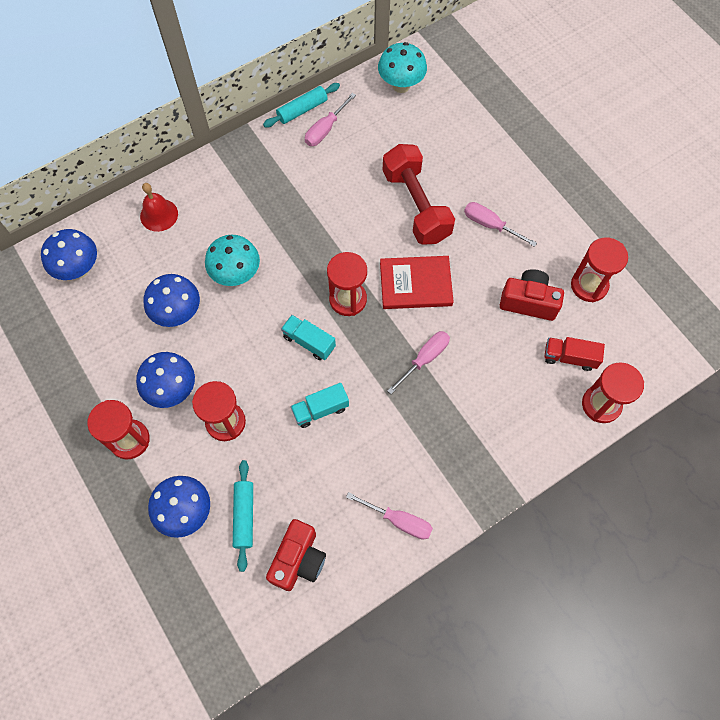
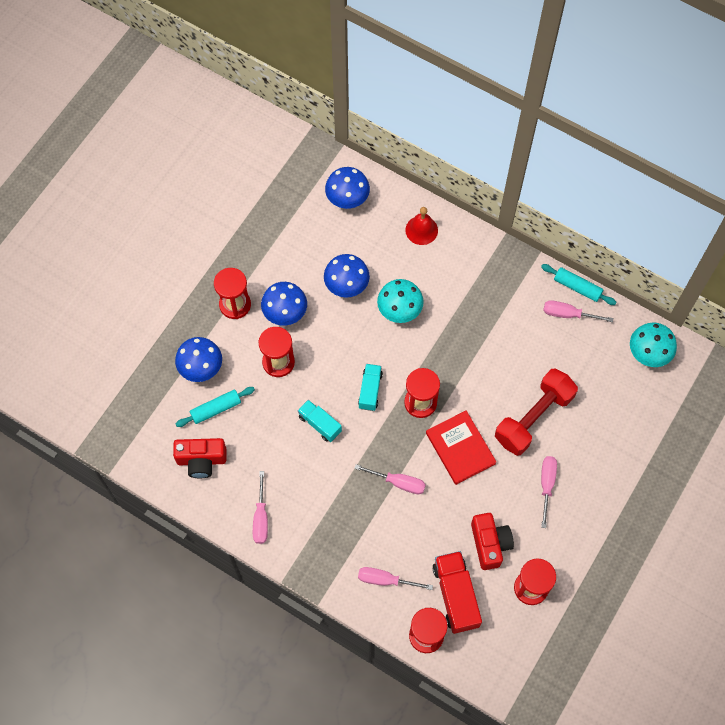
camera: 65 degrees right, 0 degrees up
red truck [545,337,605,371] -> red truck [432,551,482,634], size x1.59
none -> pink screwdriver [358,567,433,590]

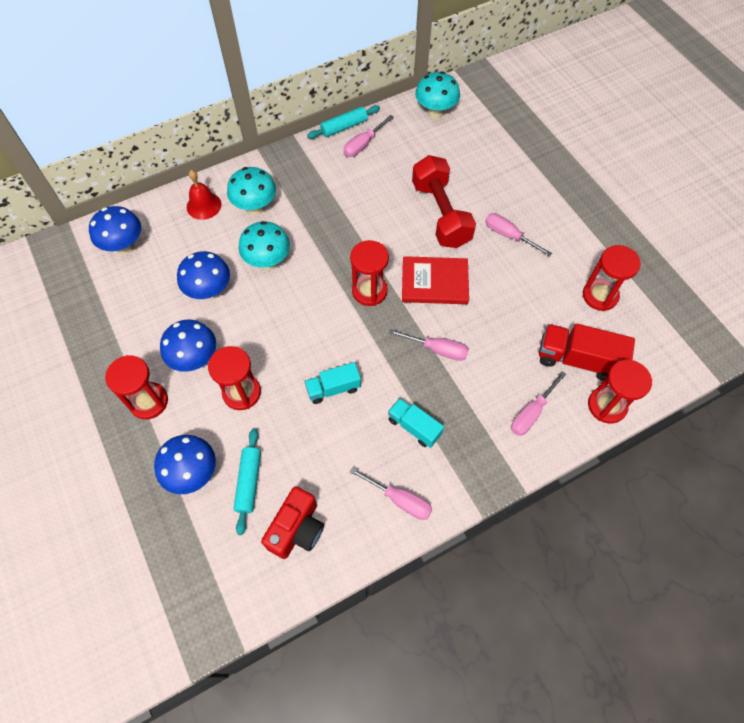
camera: 60 degrees left, 5 degrees down
pink screwdriver [354,464,426,494] -> pink screwdriver turned 60 degrees clockwise [389,329,469,361]
turquoise truck [358,364,383,411] -> turquoise truck moved to [388,398,444,448]
red camera [471,513,514,570] -> none
none -> turquoise mushroom [227,167,276,215]

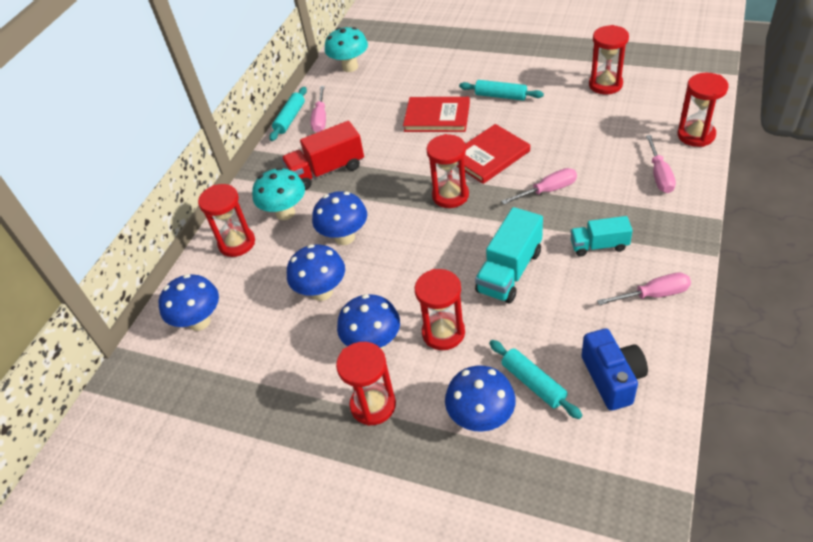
camera: 35 degrees left, 15 degrees down
red bell [187,170,221,220] -> red hourglass [198,184,255,257]
turquoise mushroom [239,221,290,270] -> blue mushroom [312,191,367,245]
red camera [261,486,324,559] -> blue camera [581,328,648,411]
turquoise truck [304,362,361,404] -> turquoise truck [475,207,543,304], size x1.59
red dumbbell [412,155,476,248] -> red book [403,97,470,132]
pink screwdriver [485,213,552,257] -> turquoise rolling pin [459,80,544,101]
red truck [539,324,635,381] -> red truck moved to [281,121,364,190]

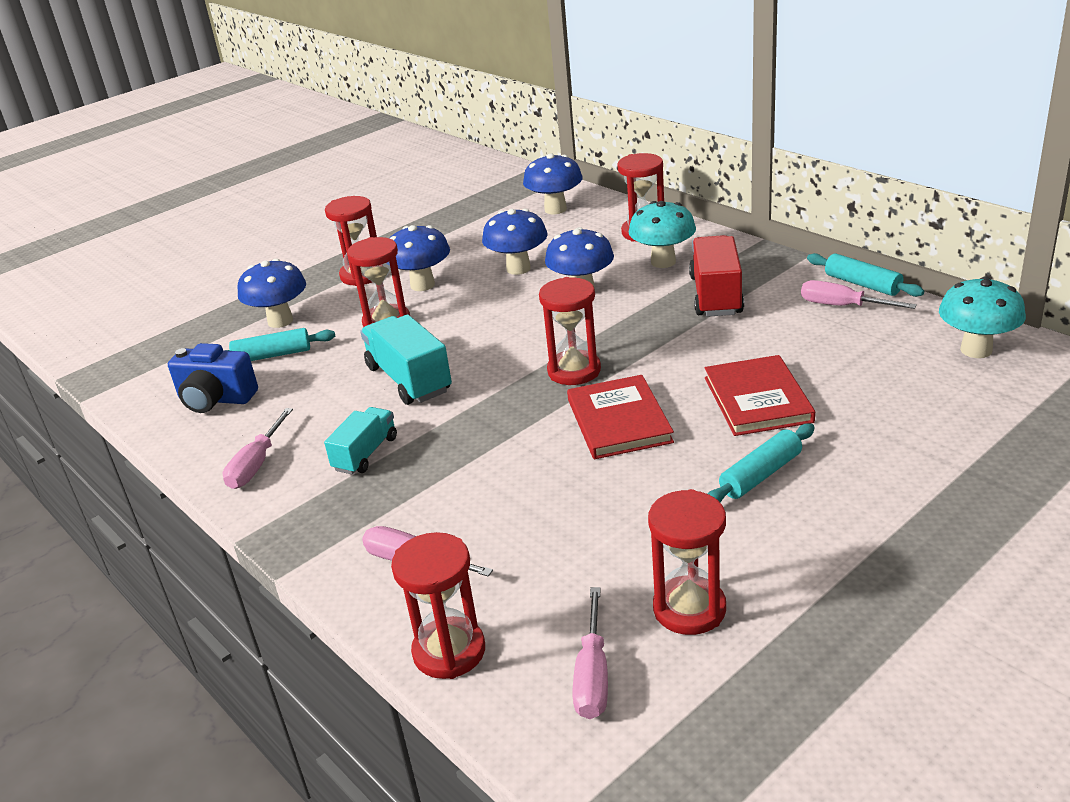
camera: 115 degrees right, 15 degrees down
red book [403,97,470,132] -> red book turned 45 degrees counterclockwise [705,355,815,436]
pink screwdriver [501,168,577,204] -> pink screwdriver moved to [573,587,608,719]

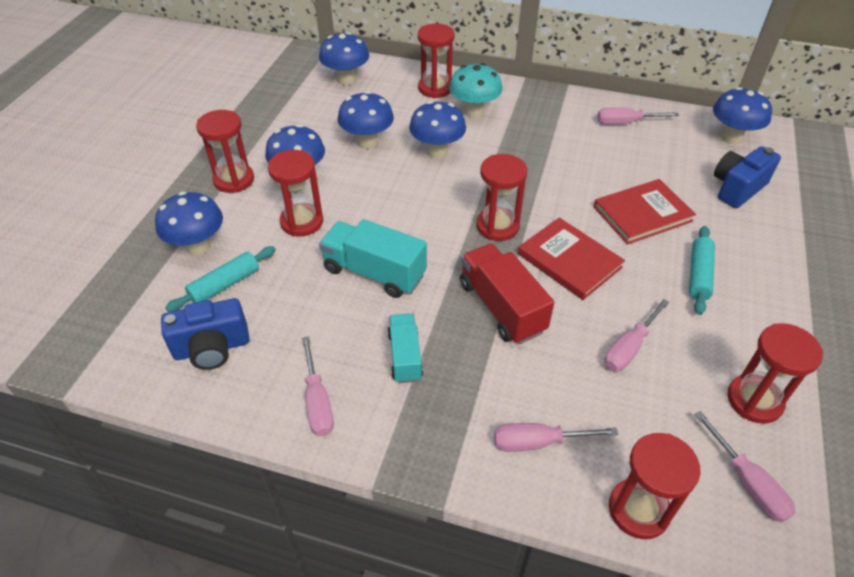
camera: 35 degrees left, 15 degrees up
red truck [689,235,744,317] -> red truck moved to [460,243,554,344]
red book [705,355,815,436] -> red book turned 75 degrees counterclockwise [594,179,696,245]
turquoise rolling pin [807,253,924,297] -> none
turquoise mushroom [939,276,1026,358] -> blue mushroom [713,87,772,145]
none -> pink screwdriver [604,299,669,372]
none -> blue camera [714,146,781,208]

